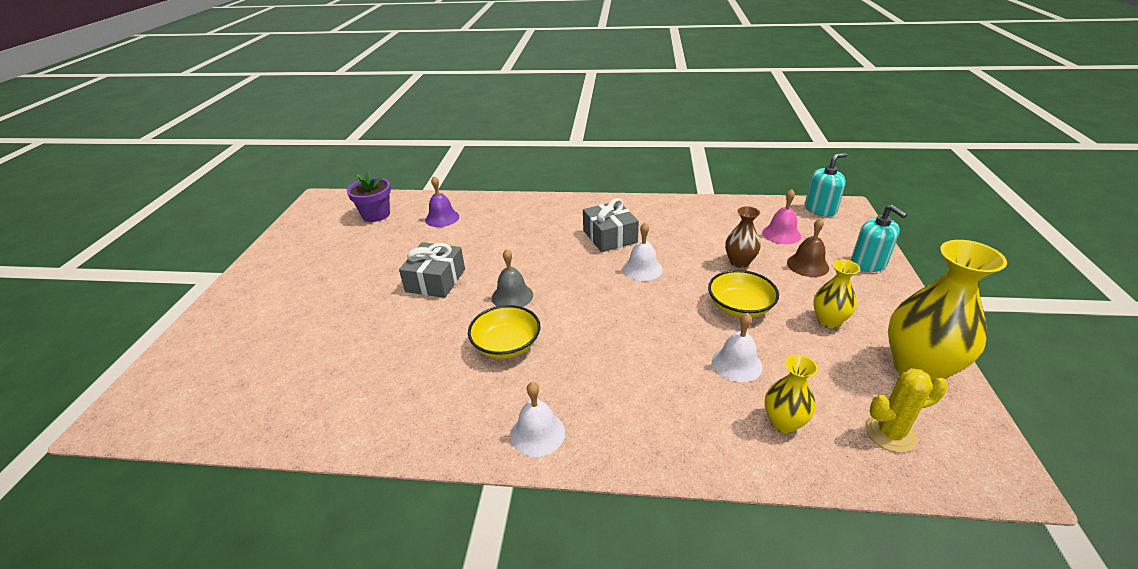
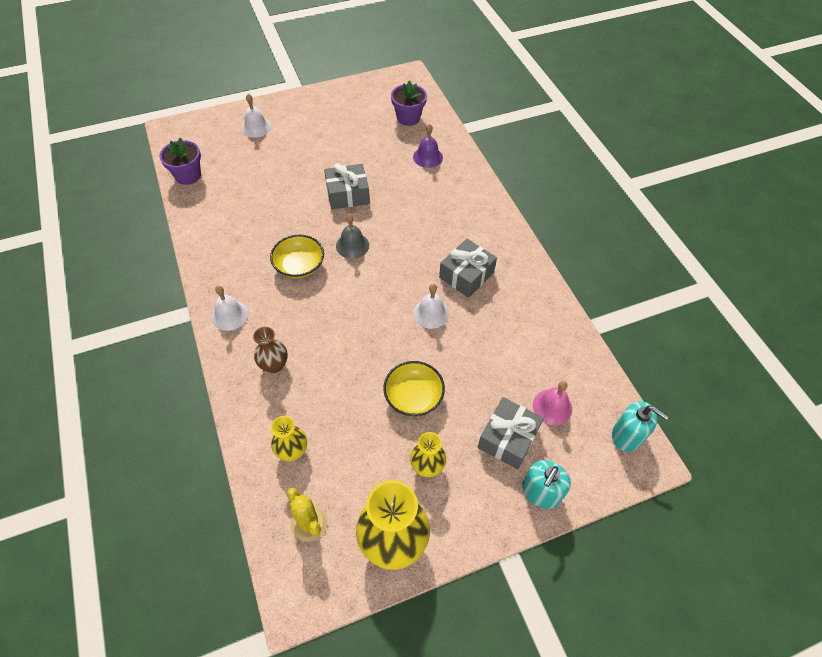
camera: 60 degrees right, 20 degrees up
white bell [712,313,763,382] -> white bell moved to [242,94,271,138]
brown vase [725,206,761,268] -> brown vase moved to [253,327,288,373]
brown bell [787,218,829,277] -> grey gift [478,397,544,469]
none -> purple flower pot [159,138,201,185]

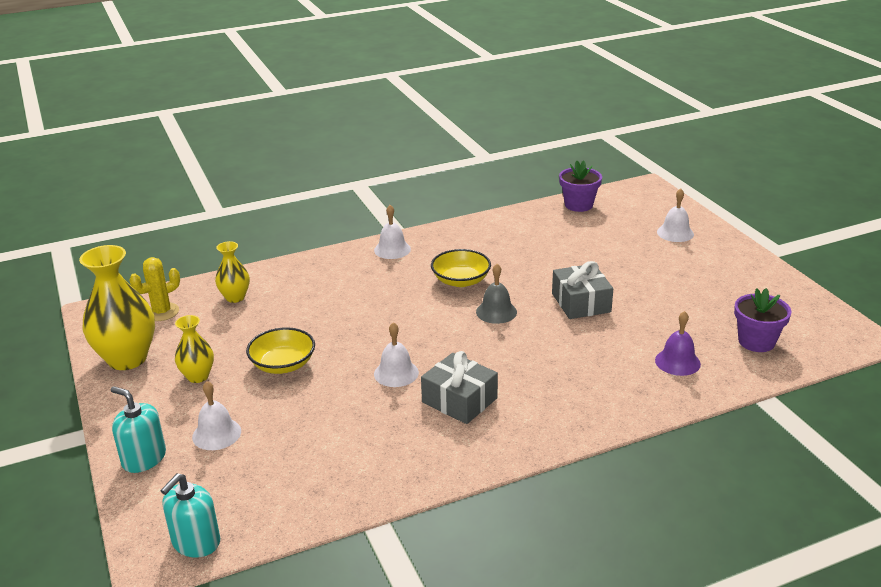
camera: 90 degrees right, 25 degrees down
brown vase [253,327,288,373] -> none
grey gift [478,397,544,469] -> white bell [192,381,241,450]
pink bell [533,381,572,425] -> none

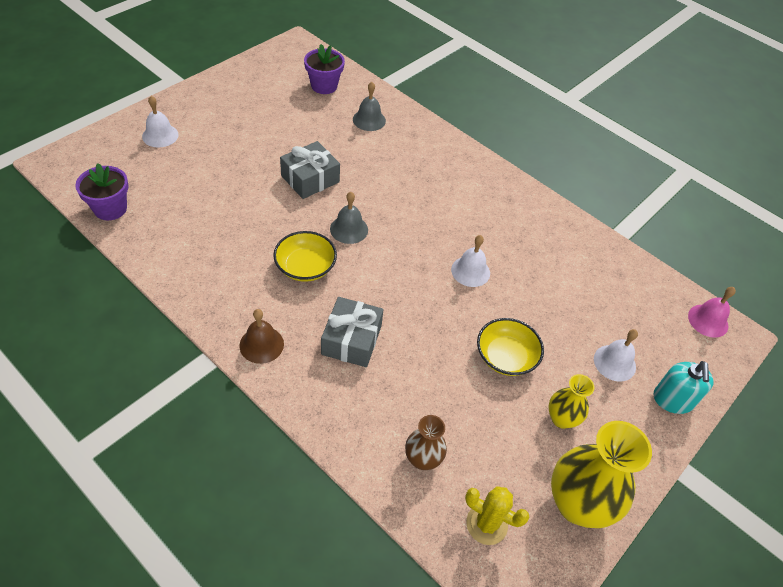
camera: 120 degrees left, 20 degrees up
turquoise soap dispenser [160,473,220,558] -> pink bell [688,287,736,338]
yellow vase [215,241,250,303] -> brown vase [405,415,447,470]
white bell [374,205,411,259] -> brown bell [239,309,284,364]
grey gift [421,351,498,424] -> grey gift moved to [321,297,384,367]
purple bell [655,311,701,376] -> grey bell [353,82,386,131]

